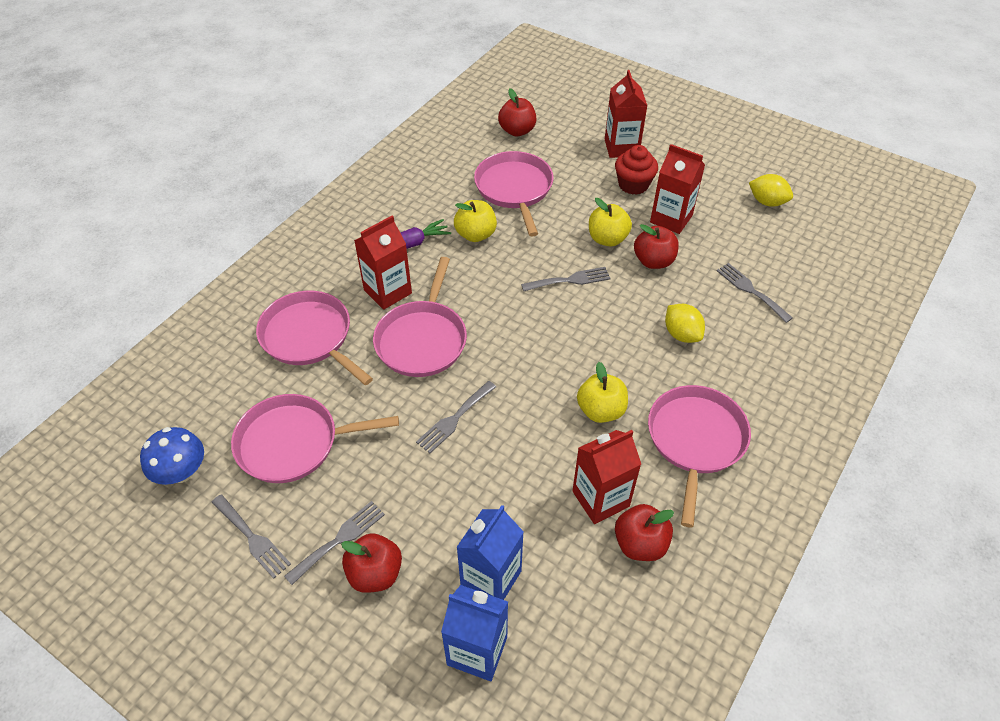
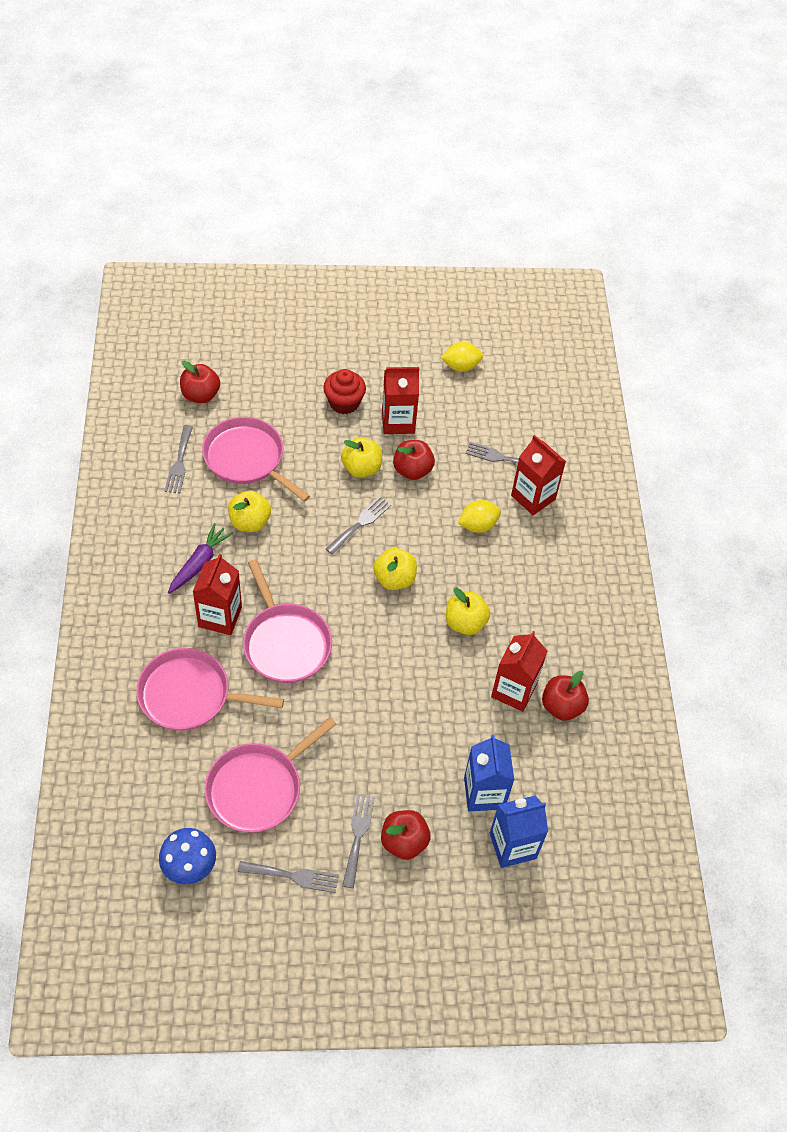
camera: 40 degrees left, 5 degrees up
grey fork [416,381,496,453] -> grey fork moved to [165,425,193,493]
red carton [605,70,647,158] -> red carton moved to [511,435,566,515]
pink pan [648,385,751,527] -> none
yellow lemon [665,304,705,343] -> yellow lemon turned 45 degrees counterclockwise [458,500,501,533]
none -> yellow apple [373,548,417,590]

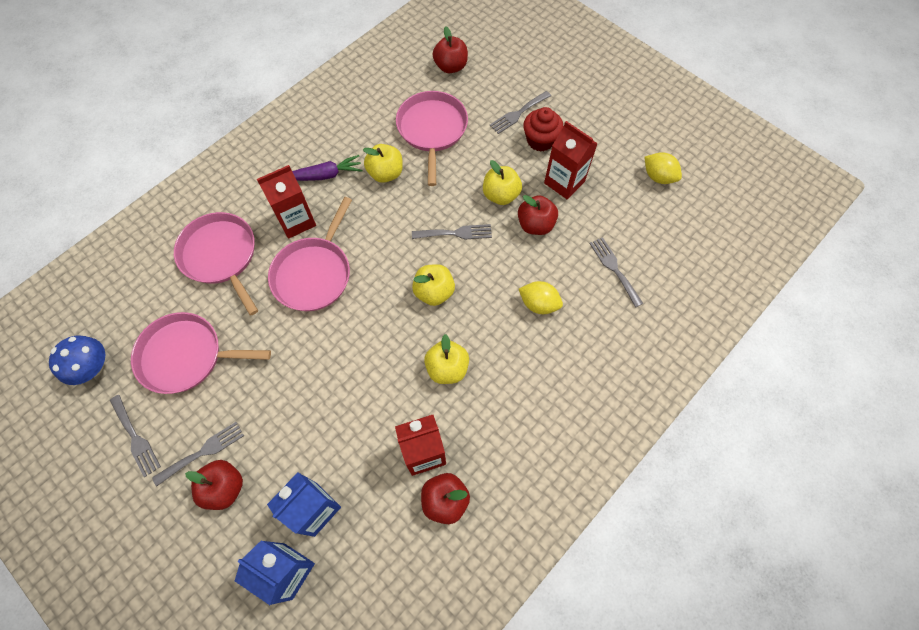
camera: 50 degrees right, 10 degrees up
grey fork [165,425,193,493] -> grey fork moved to [489,91,551,134]
red carton [511,435,566,515] -> none

